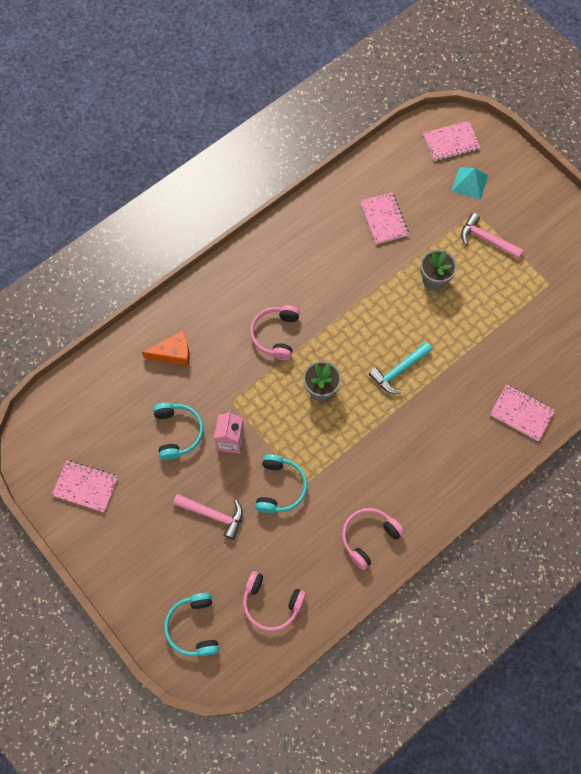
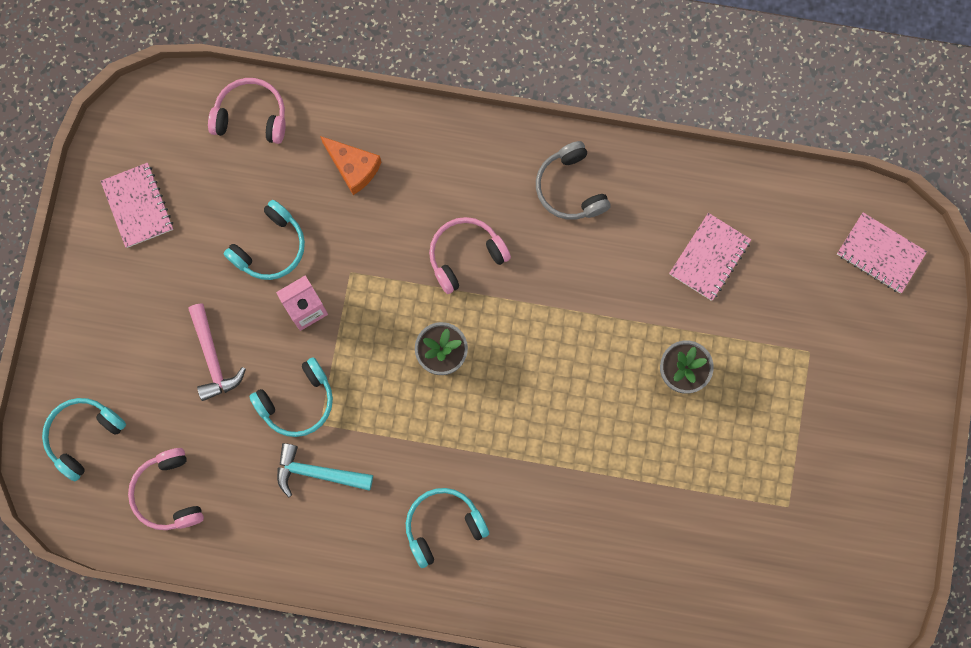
camera: 50 degrees right, 10 degrees up
pink headphones [342,508,404,570] -> pink headphones moved to [208,78,286,144]
turquoise hammer [369,342,432,394] -> turquoise hammer moved to [277,443,373,497]
turquoise pyramid [451,167,488,200] -> none
pink hammer [461,213,523,259] -> none
pink notebook [490,384,556,441] -> none
none -> turquoise headphones [406,488,489,568]
none -> grey headphones [536,141,611,220]

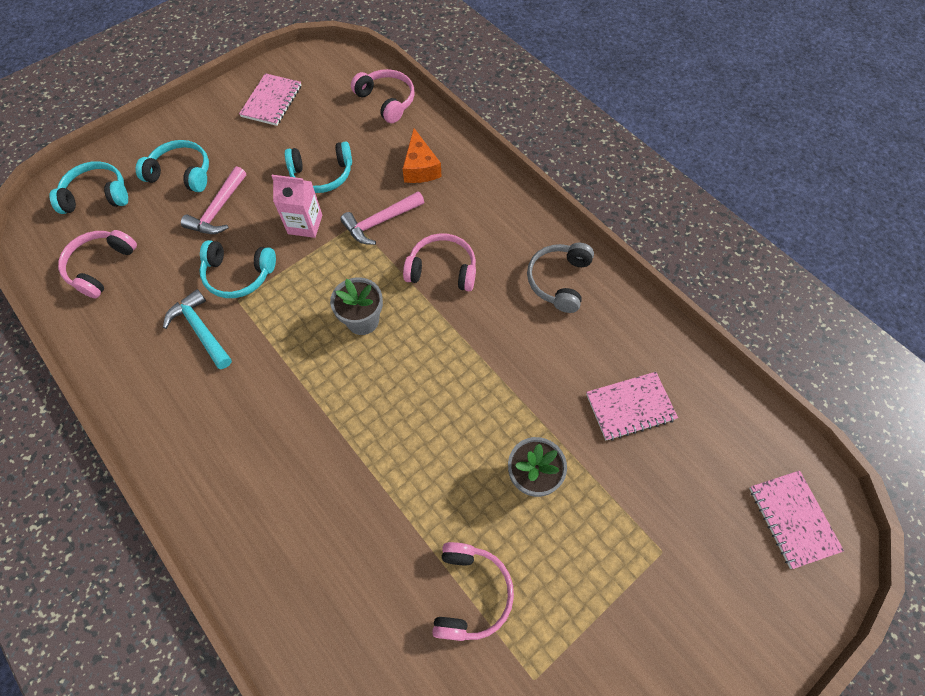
camera: 40 degrees right, 15 degrees down
turquoise headphones [406,488,489,568] -> turquoise headphones moved to [136,140,209,192]
none -> pink hammer [340,191,424,245]
none -> pink headphones [432,542,514,641]

